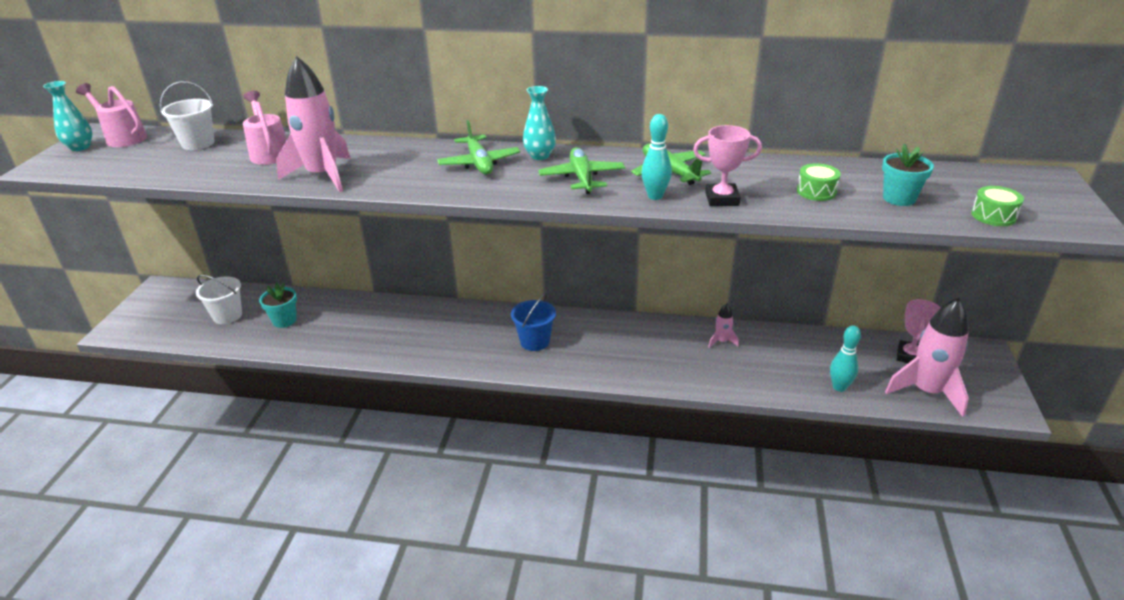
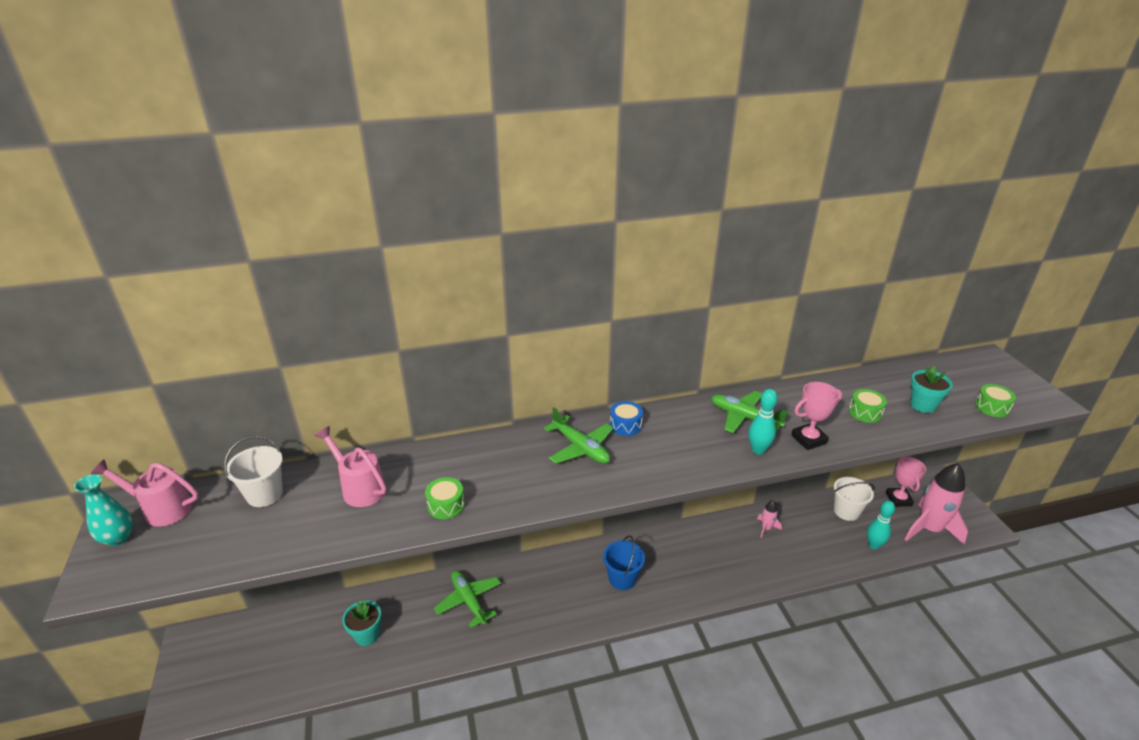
camera: 25 degrees left, 0 degrees up
white bucket [196,275,242,324] -> white bucket moved to [834,477,874,521]
pink rocket [276,56,351,192] -> green drum [425,477,465,519]
turquoise vase [523,86,556,160] -> blue drum [610,401,643,436]
green plane [538,147,625,194] -> green plane moved to [434,570,501,628]

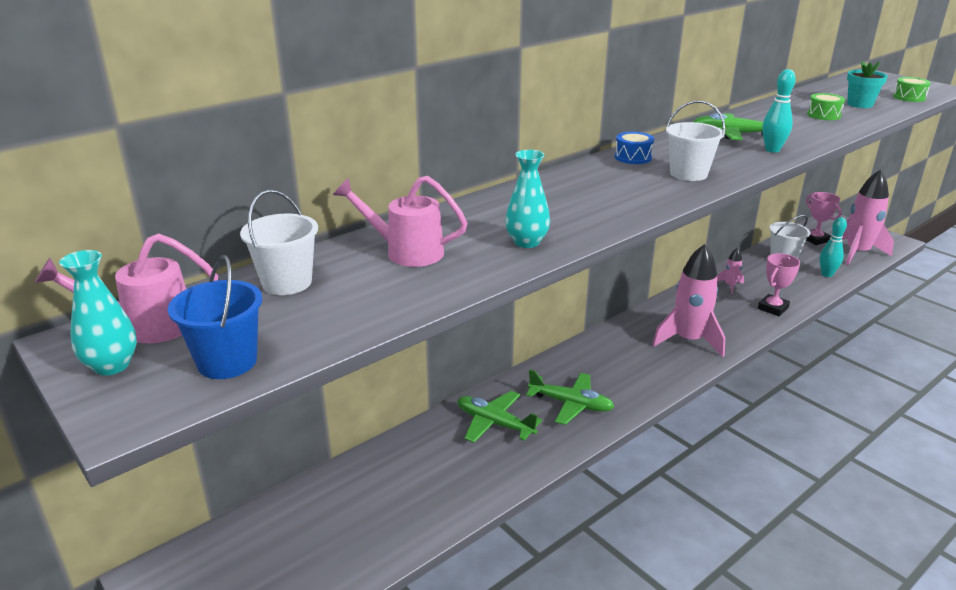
camera: 25 degrees left, 5 degrees down
turquoise flower pot [342,600,381,646] -> none
green drum [425,477,465,519] -> turquoise vase [505,150,550,248]
green plane [544,407,614,464] -> green plane moved to [526,369,614,425]
blue bucket [603,535,645,590] -> blue bucket moved to [168,255,262,379]
pink trophy [791,382,842,450] -> pink trophy moved to [758,253,800,316]
none -> pink rocket [652,244,725,357]
none -> white bucket [666,101,725,181]

